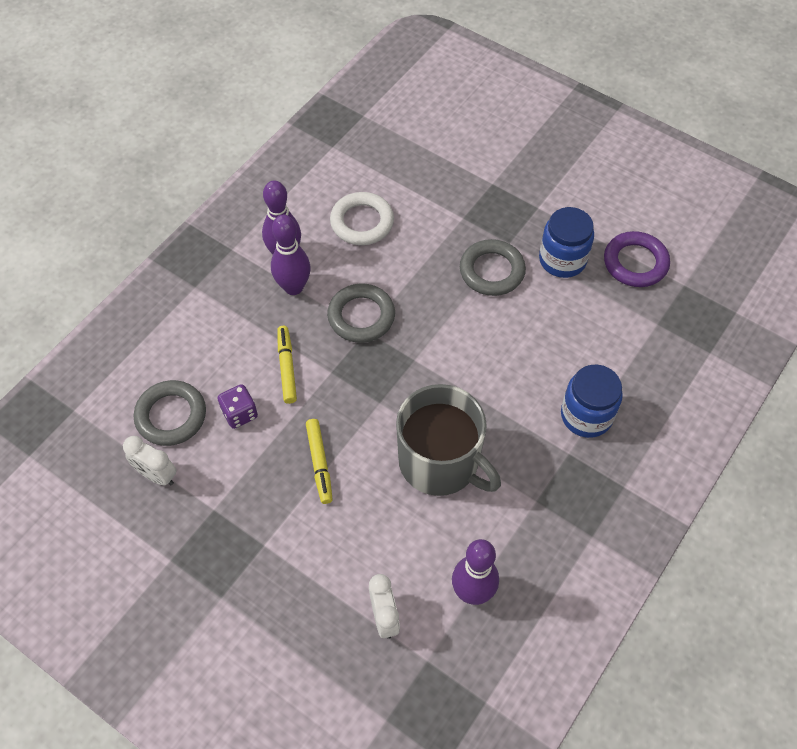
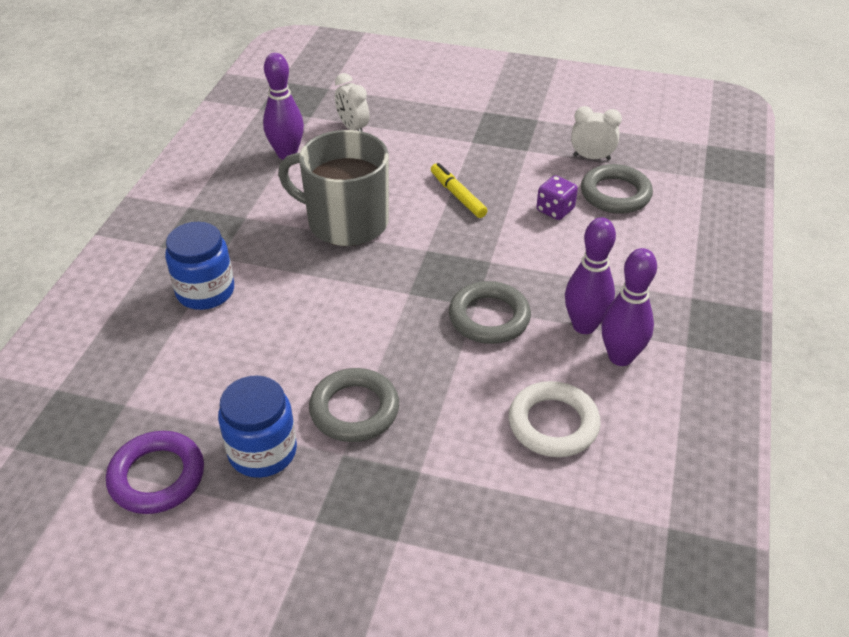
camera: 160 degrees right, 15 degrees down
yellow marker [277,326,297,404] -> none

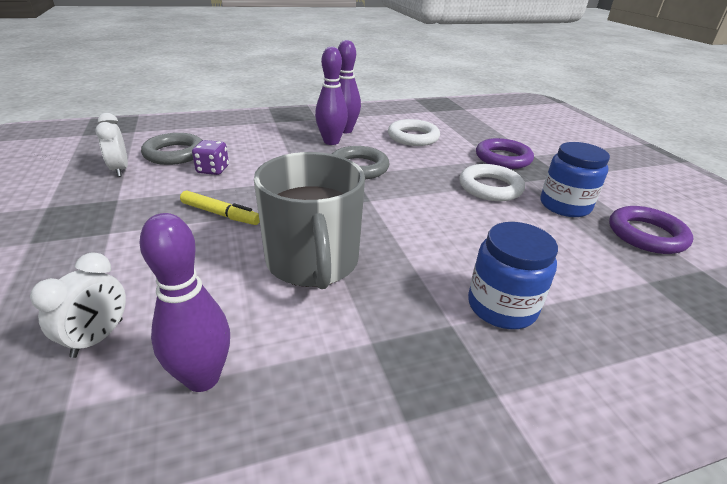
camera: 125 degrees left, 10 degrees down
grey ring [309,368,399,442] -> white ring [460,164,525,201]
yellow marker [431,163,487,218] -> yellow marker turned 90 degrees counterclockwise [180,190,260,225]
none -> purple ring [476,138,534,169]

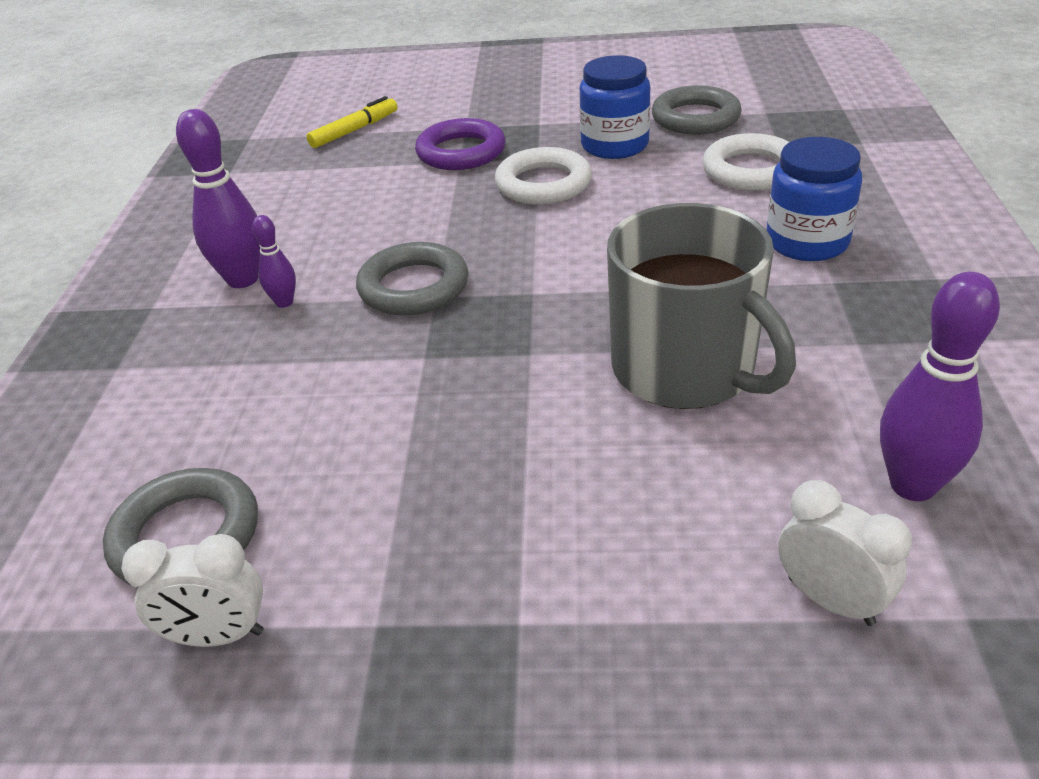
camera: 65 degrees left, 5 degrees up
yellow marker [180,190,260,225] -> yellow marker moved to [307,96,397,148]
purple dice [192,140,229,175] -> none
grey mug [254,152,365,289] -> grey mug turned 45 degrees clockwise [607,203,796,409]
purple bowling pin [315,46,348,145] -> purple bowling pin [252,215,296,308], size x0.53
white ring [388,119,440,146] -> white ring moved to [702,133,789,191]
purple ring [609,206,693,254] -> grey ring [652,85,742,135]

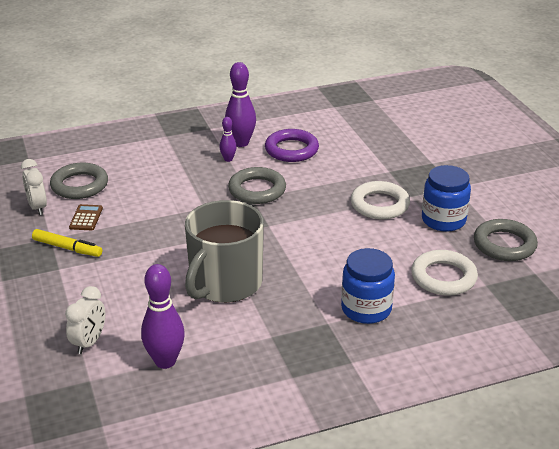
camera: 65 degrees right, 5 degrees down
yellow marker [307,96,397,148] -> yellow marker moved to [32,229,102,257]
purple ring [415,118,505,170] -> purple ring moved to [265,129,319,162]
none -> brown calculator [69,204,103,230]

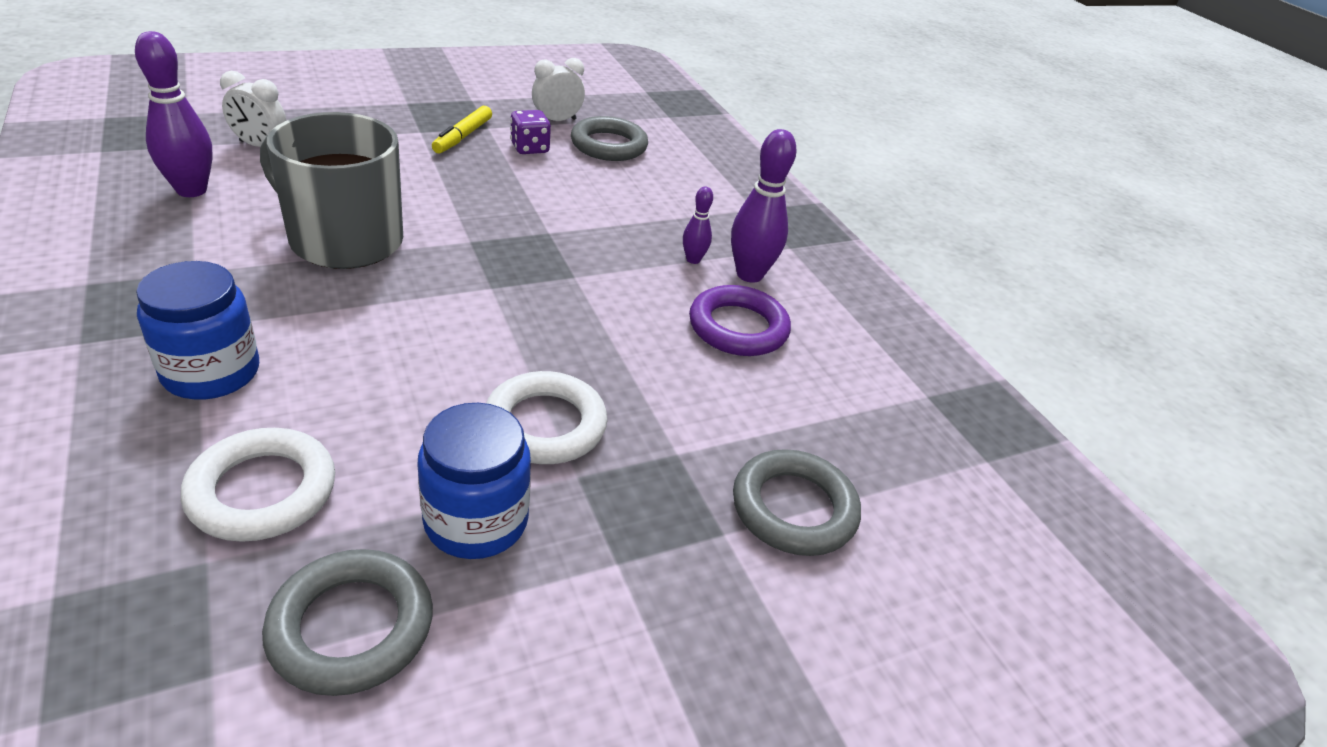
camera: 80 degrees right, 5 degrees up
brown calculator [69,204,103,230] -> purple dice [510,110,551,154]
grey ring [228,167,286,204] -> grey ring moved to [733,449,861,556]

